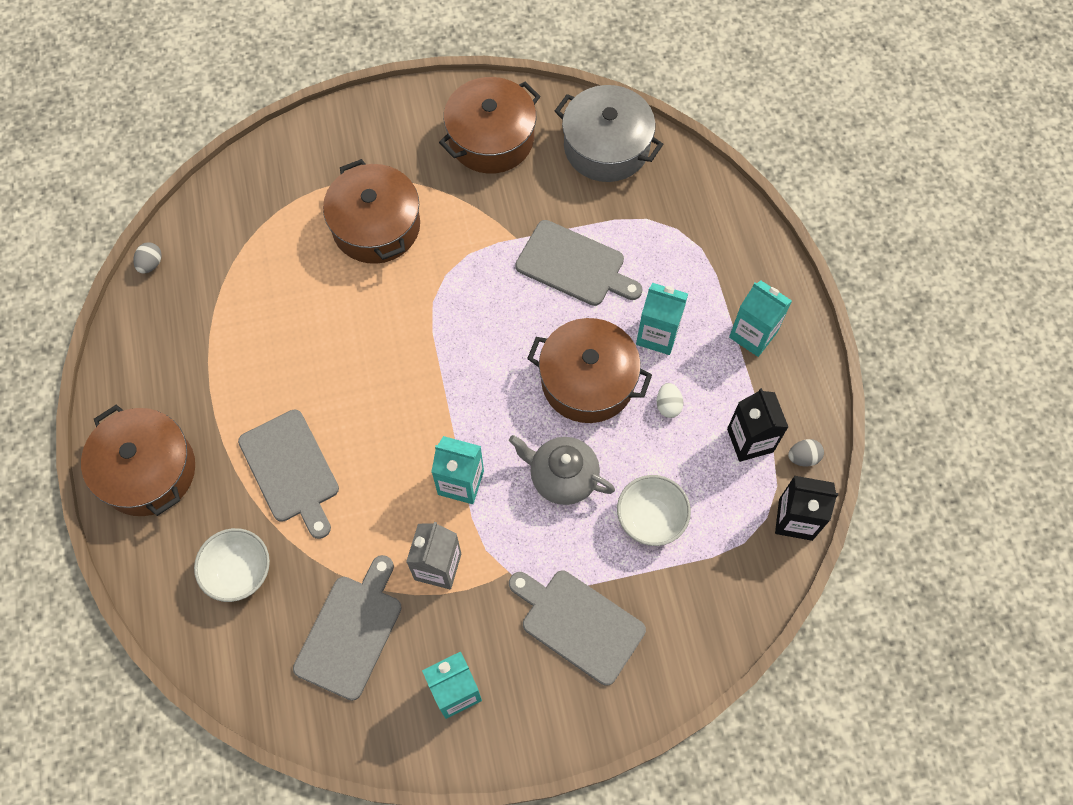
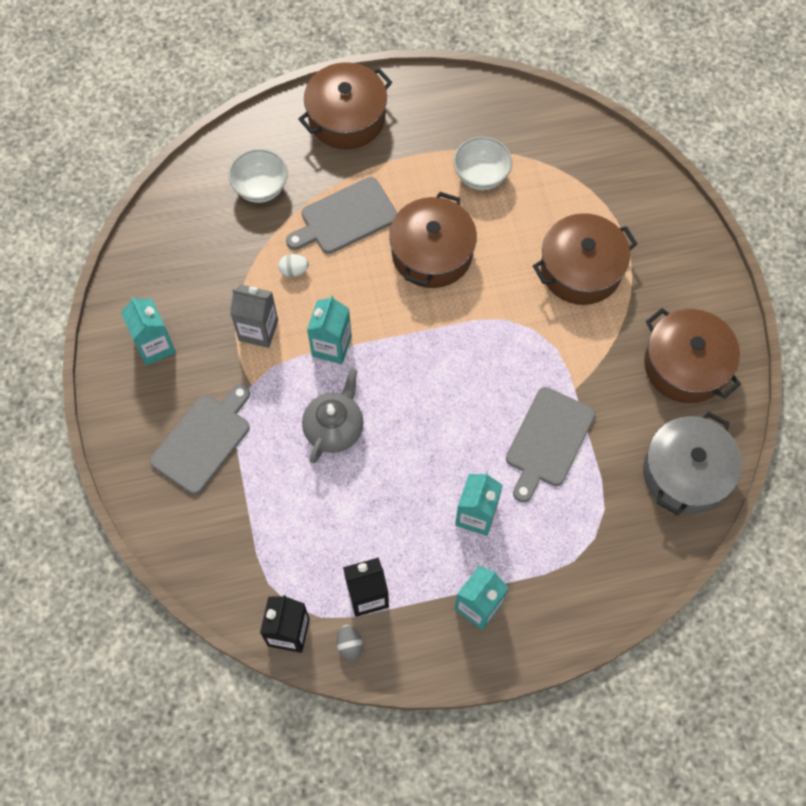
camera: 90 degrees right, 0 degrees up
grey egg [133,242,162,274] -> none
grey cutting board [293,555,402,701] -> none
brown pot [527,318,652,423] -> brown pot moved to [389,192,477,288]
white bowl [617,475,691,546] -> white bowl moved to [453,137,512,190]
white egg [657,383,684,418] -> white egg moved to [278,254,309,277]

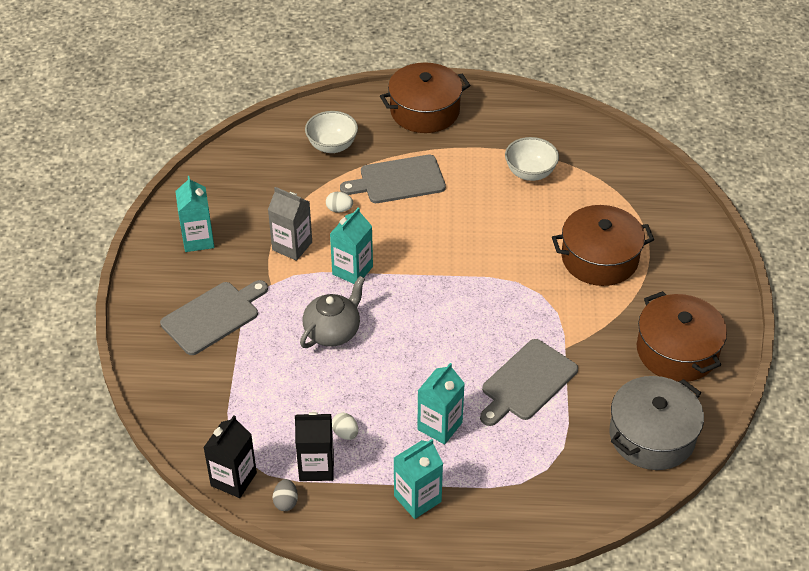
camera: 15 degrees right, 20 degrees down
brown pot [389,192,477,288] -> none
none -> white egg [332,413,358,440]

